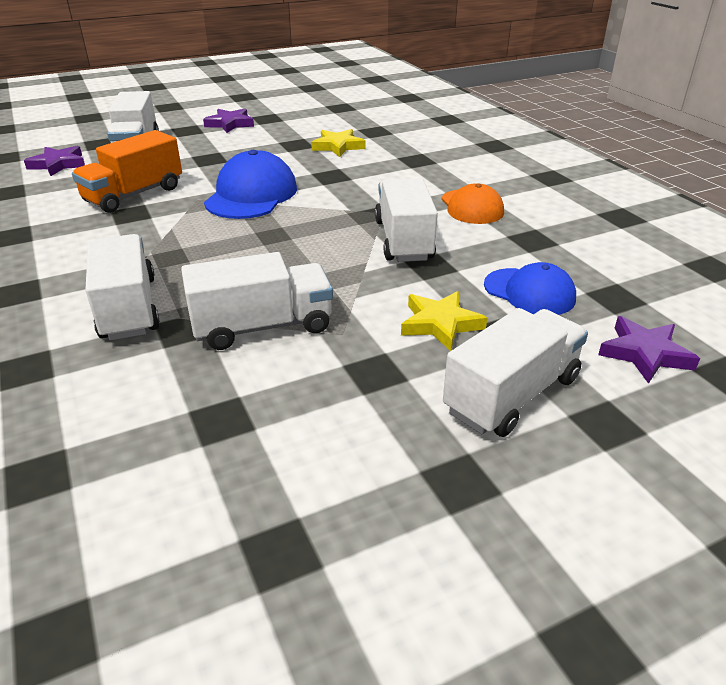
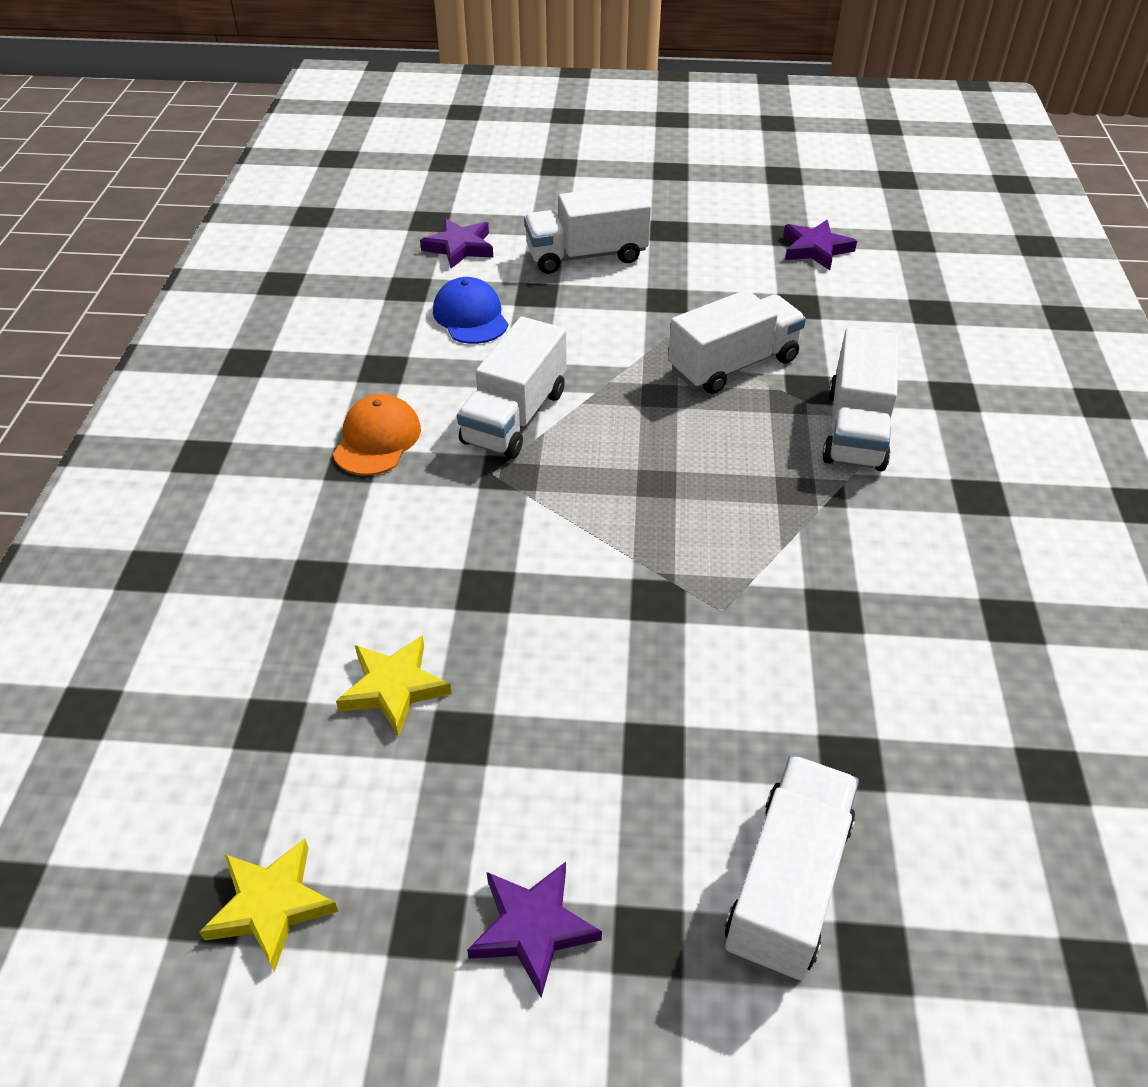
camera: 150 degrees left, 10 degrees up
purple star [24,146,85,176] -> purple star moved to [783,220,857,270]
orange truck [72,130,182,213] -> none
white truck [181,252,333,350] -> white truck turned 135 degrees clockwise [668,290,806,394]
blue cap [204,150,297,219] -> none
yellow star [401,291,487,351] -> yellow star moved to [199,838,339,972]

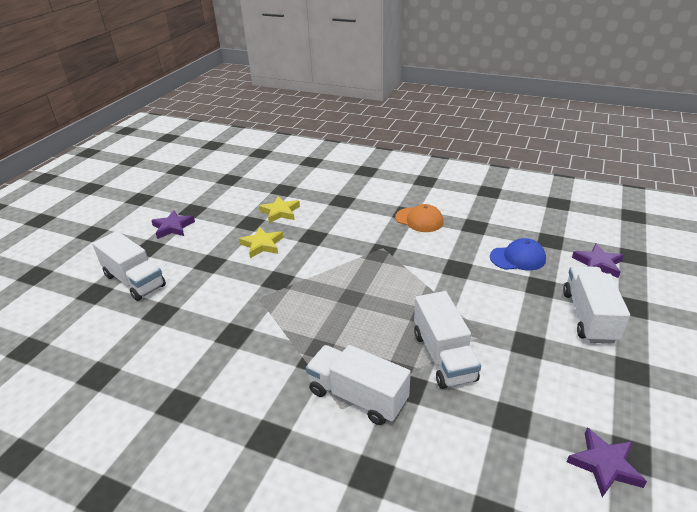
camera: 110 degrees right, 10 degrees down
yellow star [199,838,339,972] -> yellow star moved to [239,227,284,258]
white truck [457,317,567,459] -> none

